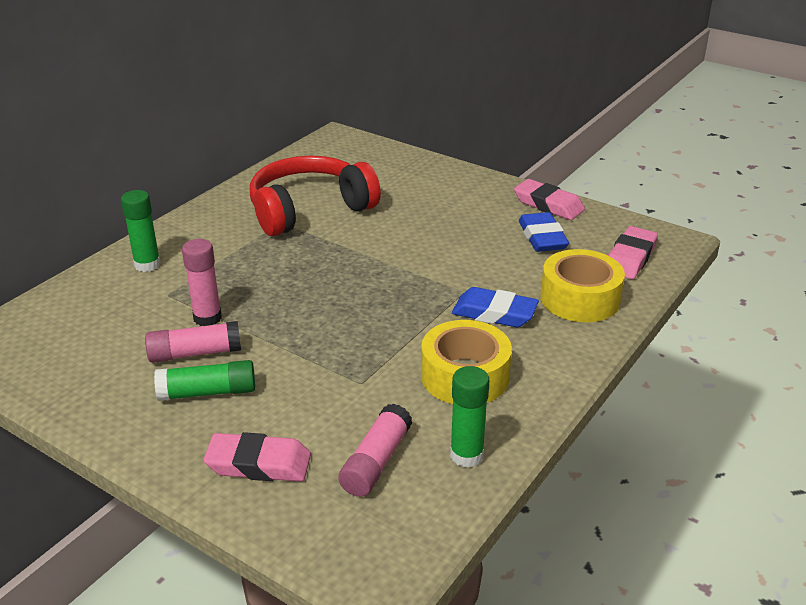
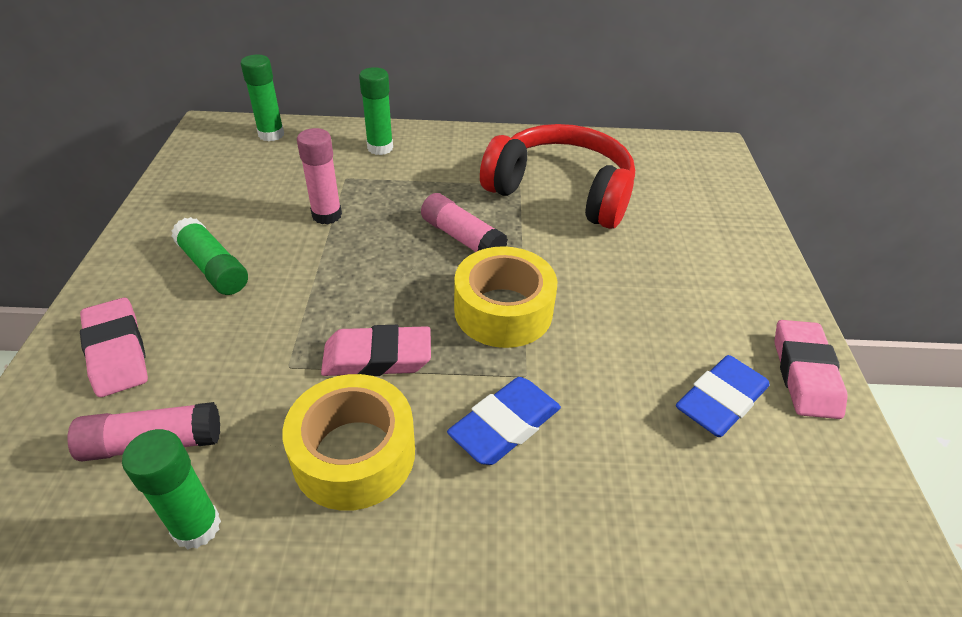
camera: 55 degrees right, 10 degrees up
pink glue stick [145,321,241,363] -> pink glue stick moved to [421,193,508,252]
blue eraser [452,287,539,327] -> blue eraser turned 60 degrees clockwise [447,377,561,465]
yellow tape [541,249,625,322] -> yellow tape moved to [454,246,557,348]
pink eraser [608,226,658,279] -> pink eraser moved to [321,325,431,376]
none -> green glue stick [241,55,284,142]

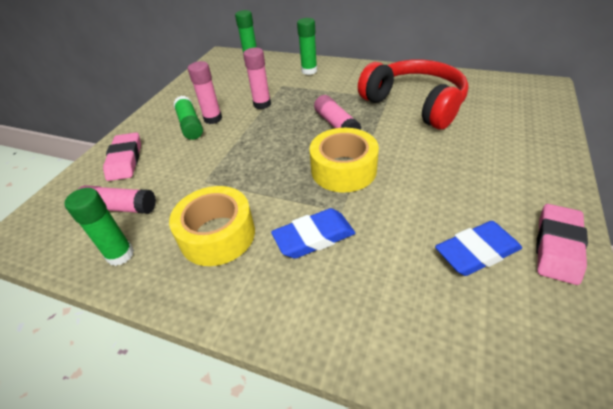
camera: 25 degrees right, 0 degrees up
pink eraser [321,325,431,376] -> none
none -> pink glue stick [188,61,222,124]

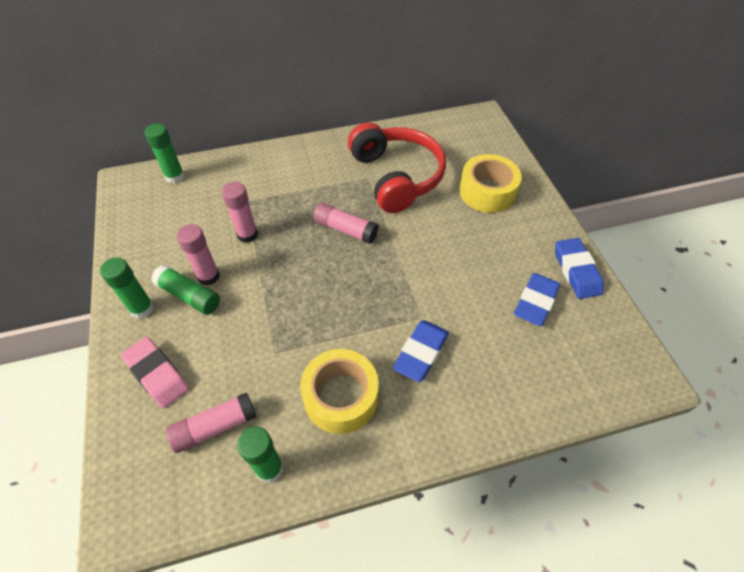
camera: 40 degrees left, 10 degrees up
green glue stick [297,18,317,75] -> green glue stick moved to [100,258,154,319]
yellow tape [310,128,379,192] -> yellow tape moved to [459,154,522,213]
red headphones [358,60,469,129] -> red headphones turned 60 degrees clockwise [348,122,446,213]
pink eraser [536,204,588,285] -> blue eraser [555,238,604,299]

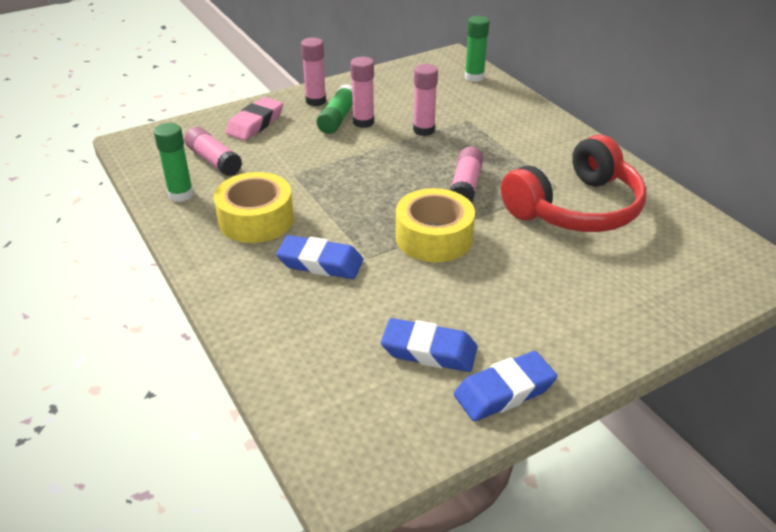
camera: 75 degrees right, 15 degrees down
green glue stick [100,258,154,319] -> pink glue stick [301,37,326,106]
yellow tape [459,154,522,213] -> yellow tape moved to [396,188,475,262]

